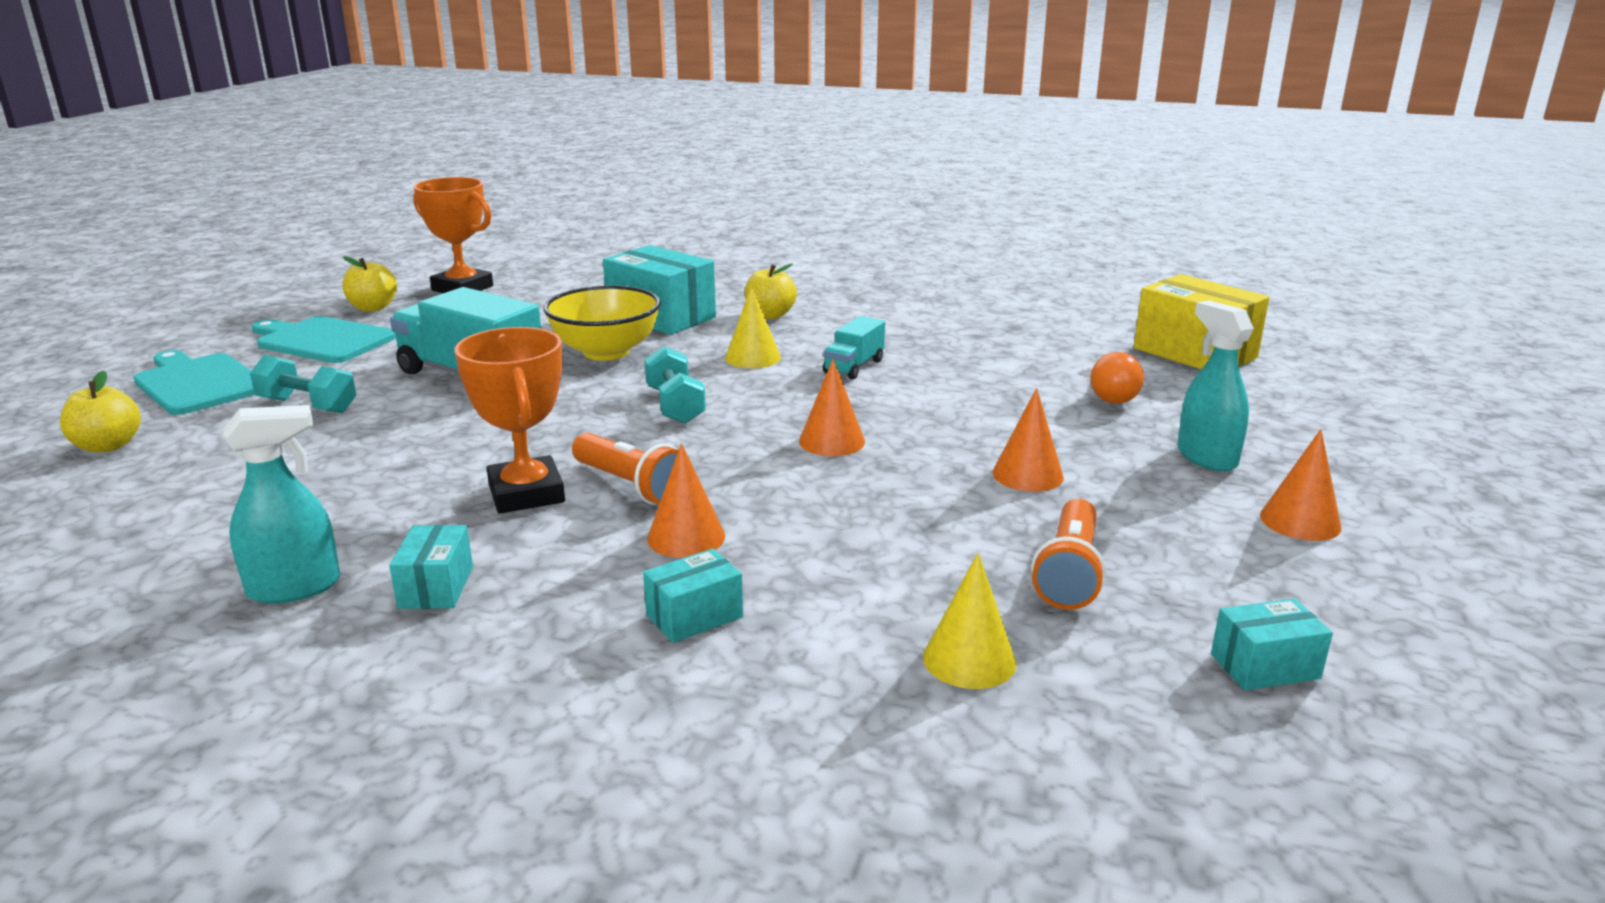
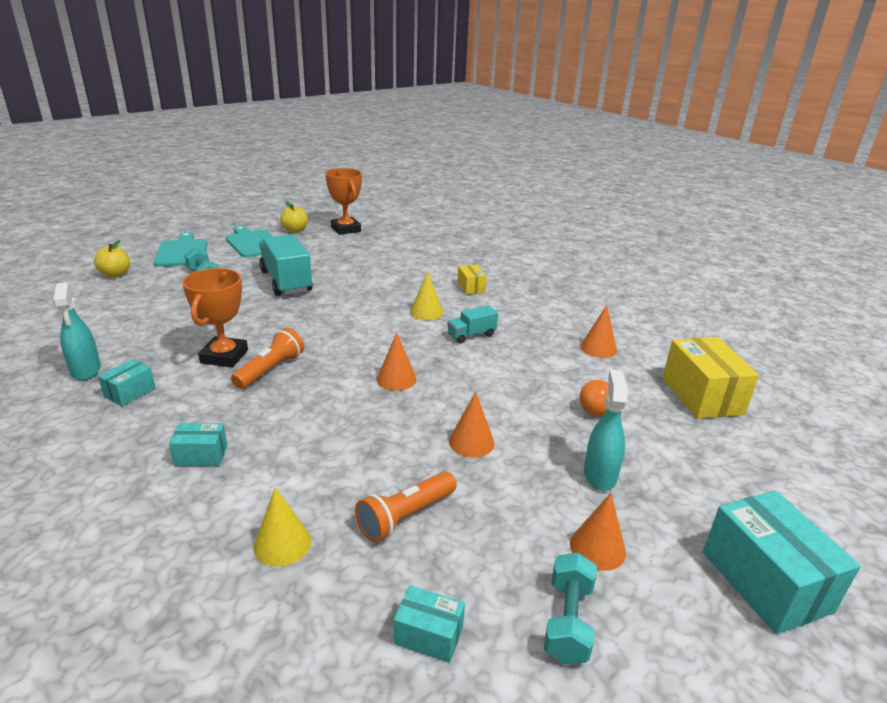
camera: 30 degrees right, 5 degrees up
turquoise spray bottle [223,405,340,604] -> turquoise spray bottle turned 60 degrees clockwise [53,282,101,381]
yellow bowl [543,285,661,361] -> none
orange flashlight [572,433,678,505] -> orange flashlight turned 135 degrees counterclockwise [231,328,304,389]
turquoise box [603,245,716,335] -> turquoise box moved to [703,491,861,634]
turquoise dumbbell [644,346,706,424] -> turquoise dumbbell moved to [544,552,597,665]
orange cone [647,443,725,558] -> orange cone moved to [580,305,617,358]
yellow apple [745,263,797,319] -> yellow box [457,265,487,295]

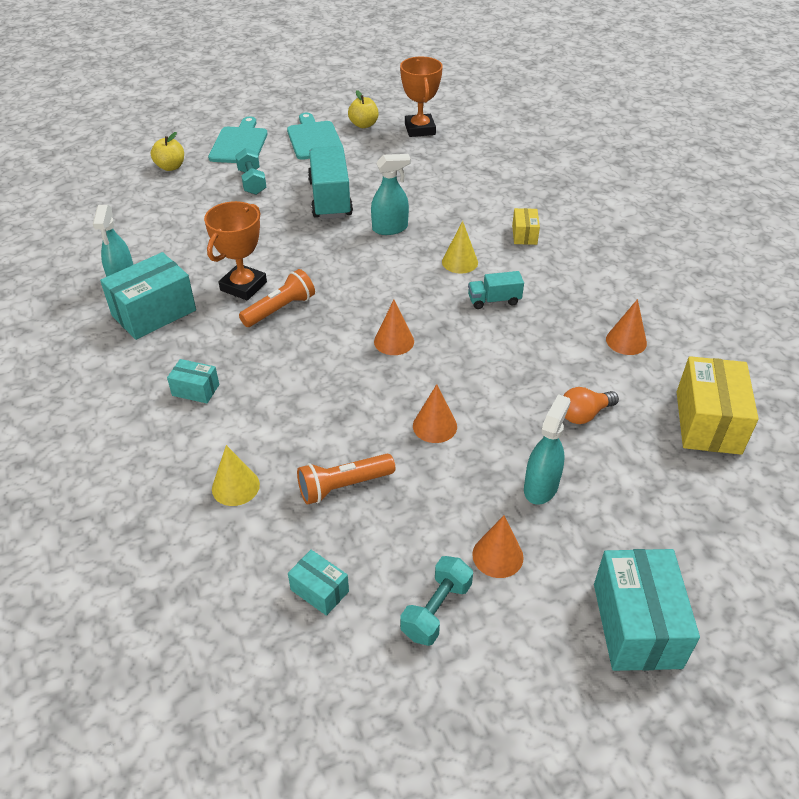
camera: 20 degrees right, 15 degrees up
turquoise box [98,359,156,406] -> turquoise box [100,252,196,340], size x1.94
none -> turquoise spray bottle [371,154,411,235]

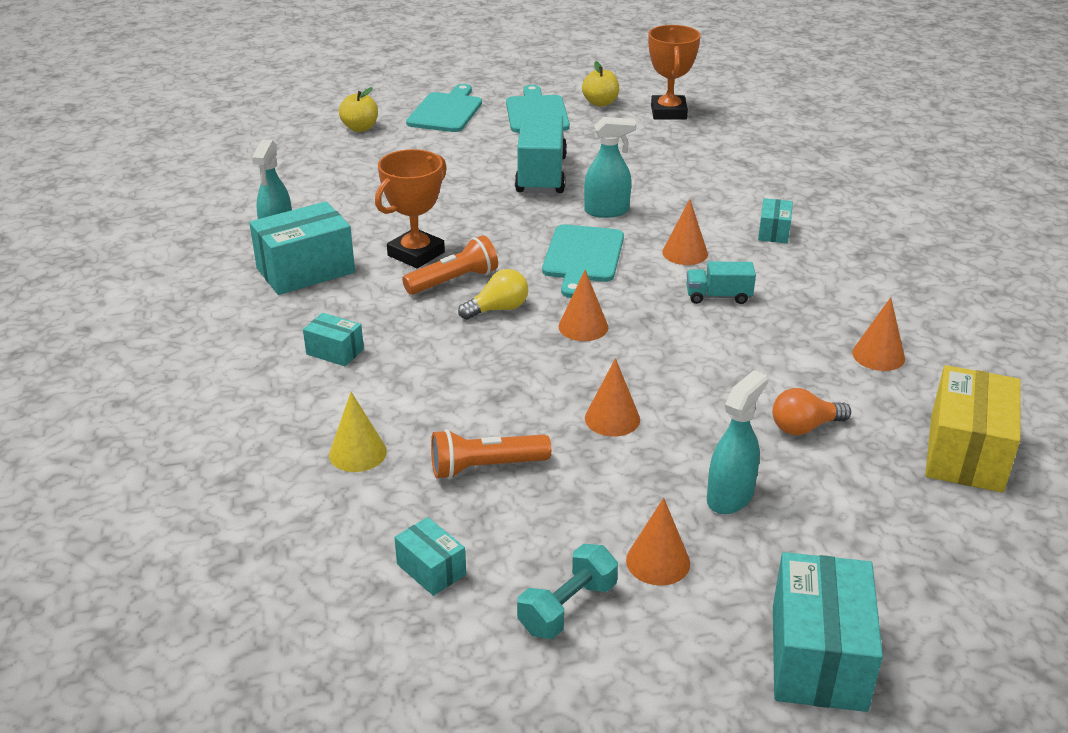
camera: 10 degrees right, 10 degrees down
turquoise dumbbell [235,148,267,195] -> none
yellow cone [442,221,478,274] -> orange cone [662,199,708,265]
yellow box [512,208,540,245] -> turquoise box [758,198,793,243]
none -> yellow light bulb [458,269,528,320]
none -> turquoise cutting board [542,224,624,298]

